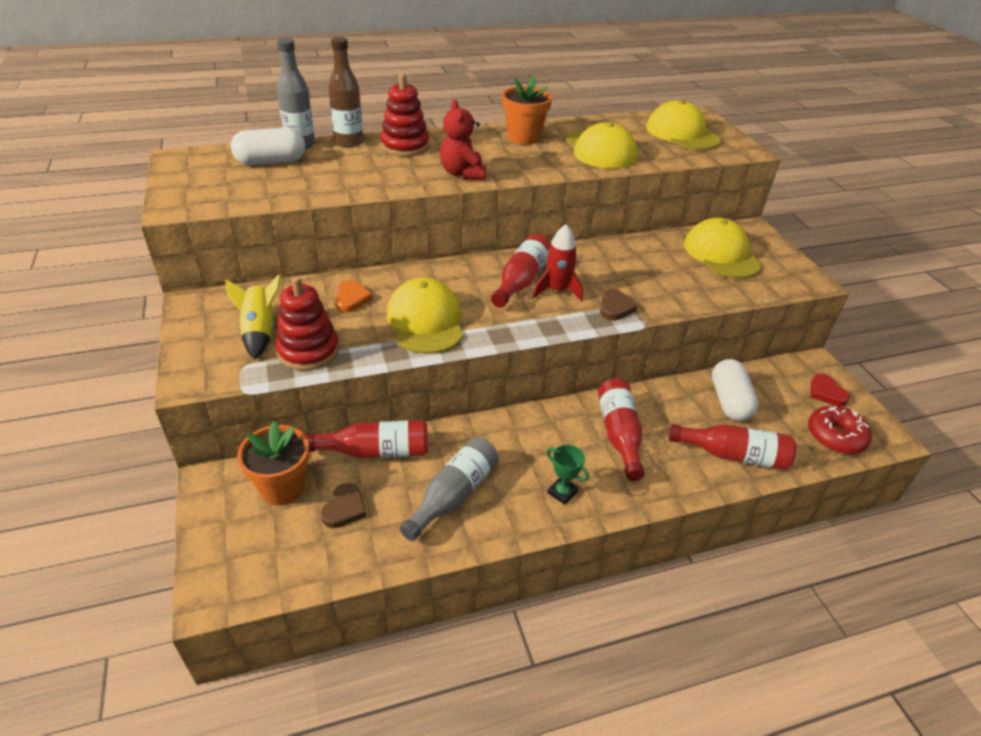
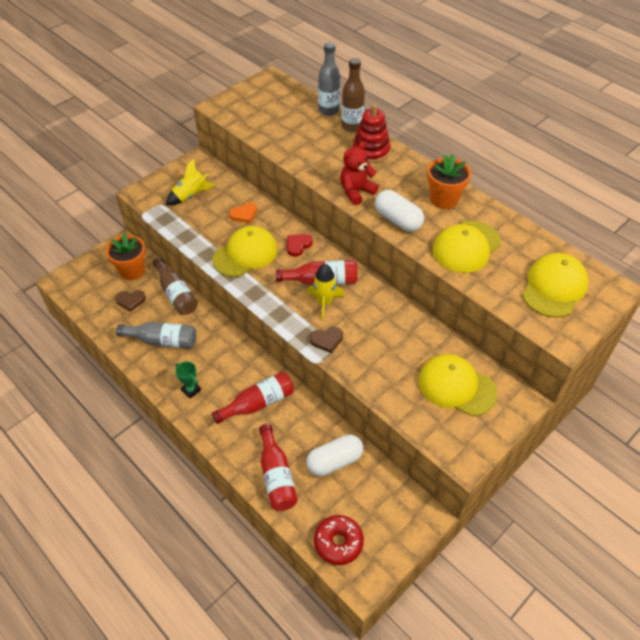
camera: 65 degrees right, 10 degrees up
white capsule [231,127,305,165] -> white capsule moved to [375,190,424,232]
red stacking toy [276,276,339,371] -> none
red bottle [305,420,428,459] -> brown bottle [153,258,198,315]
red rocket [533,224,583,301] -> yellow rocket [307,264,344,320]
green trophy [547,445,589,505] -> green trophy turned 60 degrees counterclockwise [175,362,201,398]
yellow cap [684,218,762,278] -> yellow cap turned 105 degrees counterclockwise [419,354,497,416]
red heart [811,374,850,406] -> red heart moved to [287,234,313,257]

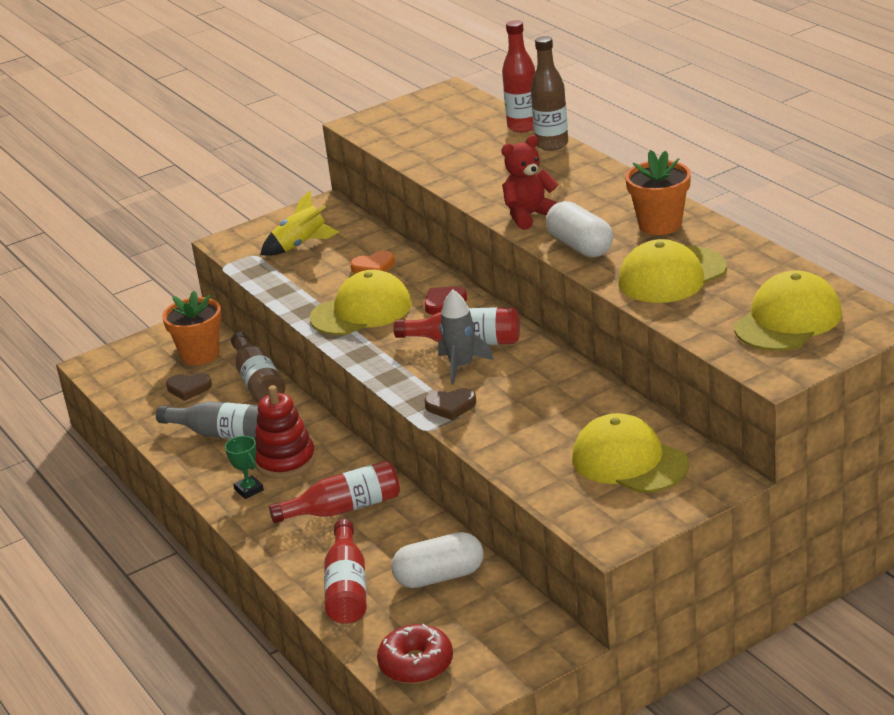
camera: 15 degrees right, 20 degrees down
yellow rocket [307,264,344,320] -> grey rocket [438,290,494,384]
grey bottle [318,42,340,116] -> red bottle [502,20,535,133]
red stacking toy [353,104,391,163] -> red stacking toy moved to [255,385,316,479]

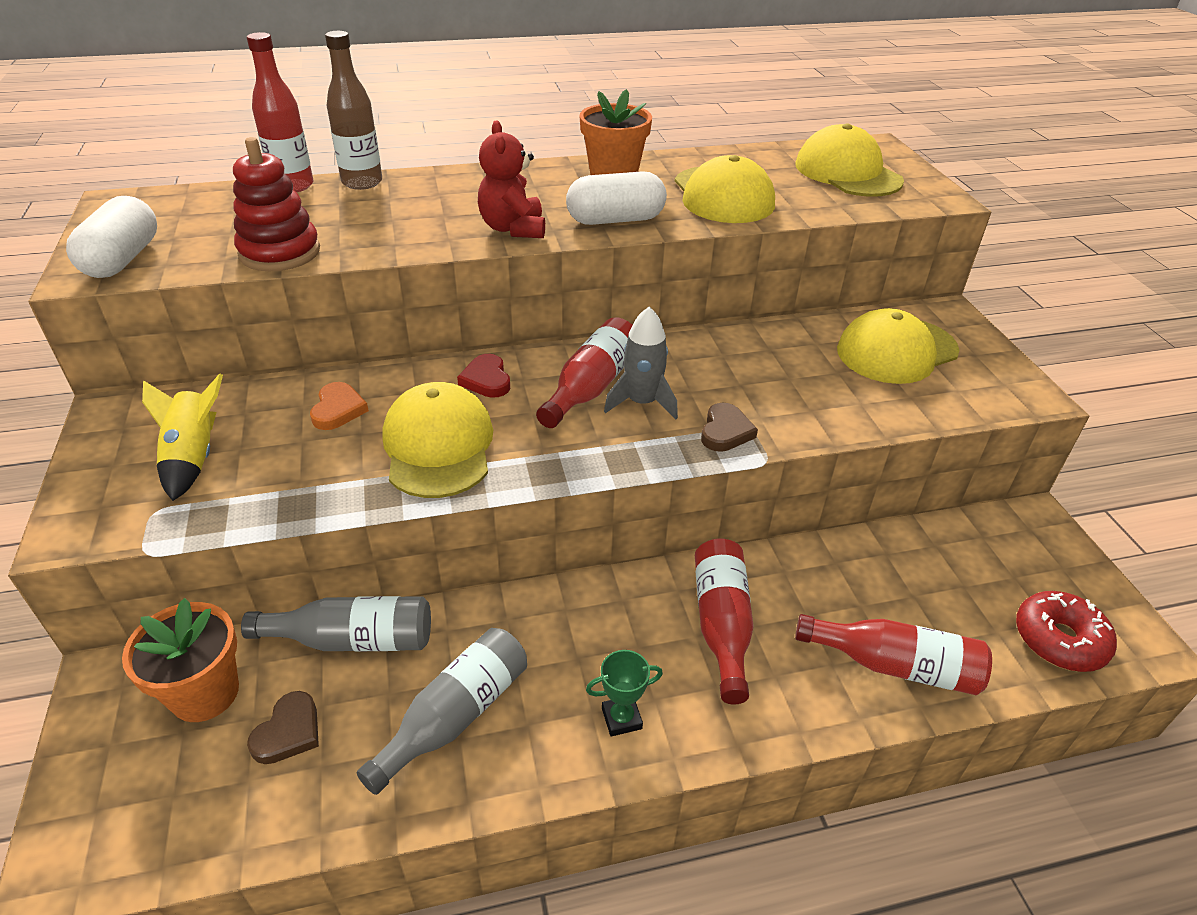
camera: 75 degrees left, 10 degrees up
brown bottle [231,332,285,403] -> grey bottle [241,596,431,652]
red stacking toy [255,385,316,479] -> red stacking toy moved to [233,137,320,271]
white capsule [391,532,484,588] -> white capsule moved to [66,196,157,278]

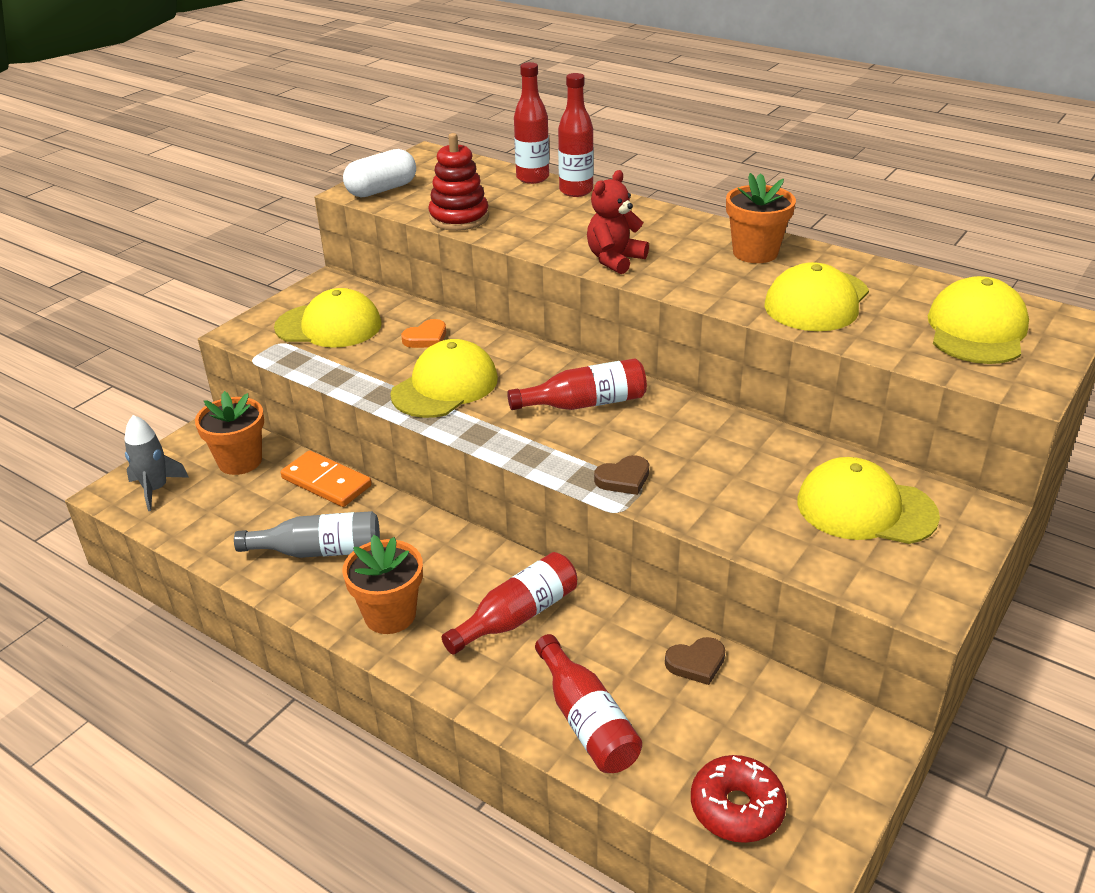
camera: 50 degrees right, 5 degrees down
yellow rocket [142,374,223,501] -> yellow cap [274,288,382,348]
grey bottle [241,596,431,652] -> orange domino [281,450,372,507]
brown heart [247,691,319,764] -> brown heart moved to [665,637,725,685]
brown bottle [325,31,382,190] -> red bottle [558,73,594,197]
red heart [457,354,510,398] -> none
white capsule [566,171,667,225] -> none
green trophy [586,650,663,737] -> orange flower pot [342,535,423,634]
grey rocket [604,307,678,419] -> grey rocket moved to [124,415,189,511]

